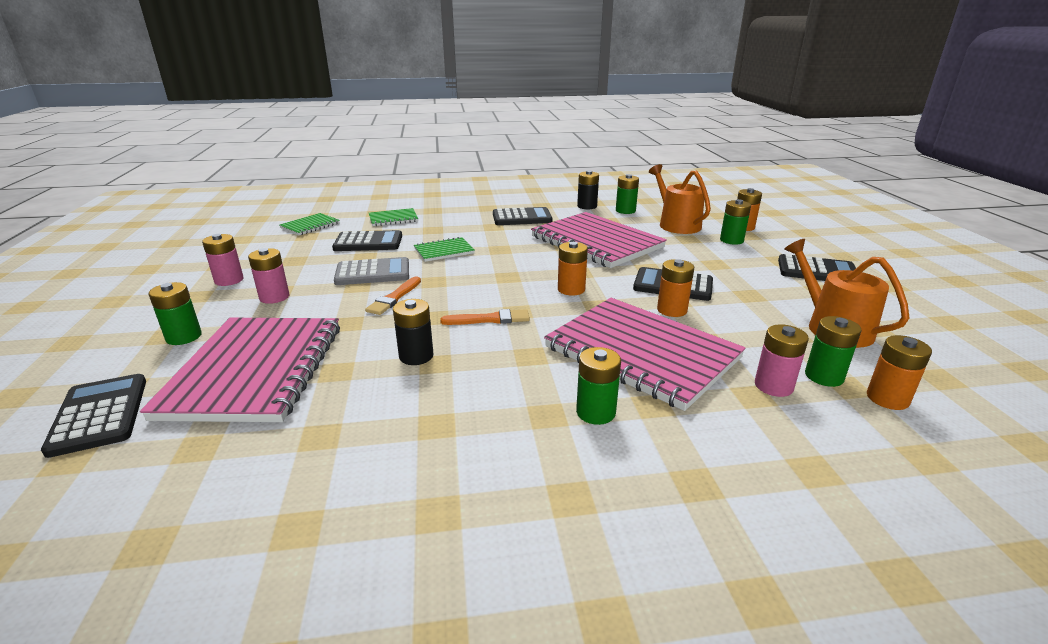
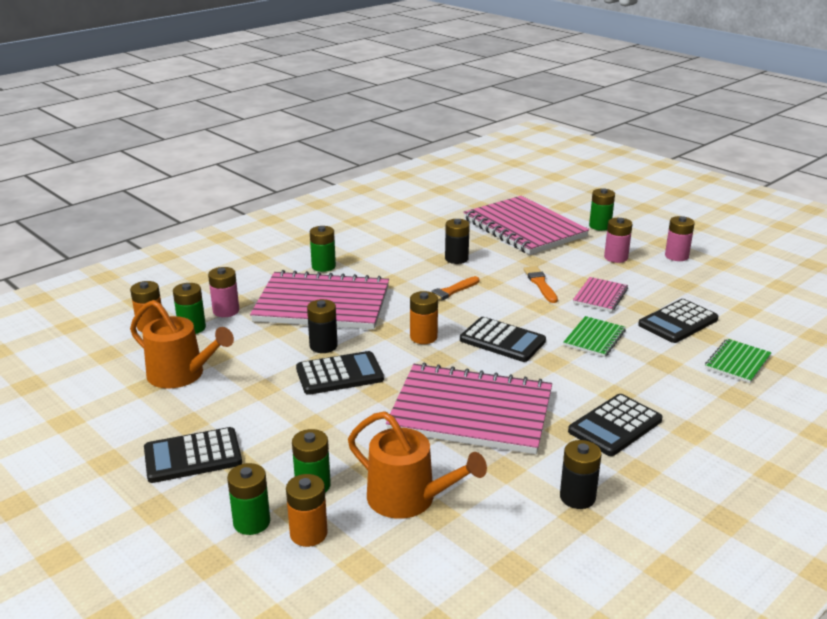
camera: 145 degrees right, 0 degrees up
black calculator [41,374,146,458] -> black calculator moved to [460,317,546,362]
green notebook [280,213,340,235] -> none
grey calculator [334,257,409,285] -> pink notebook [573,277,628,312]
green battery [616,174,639,214] -> green battery moved to [227,463,270,535]
orange battery [657,259,694,317] -> black battery [307,299,338,353]

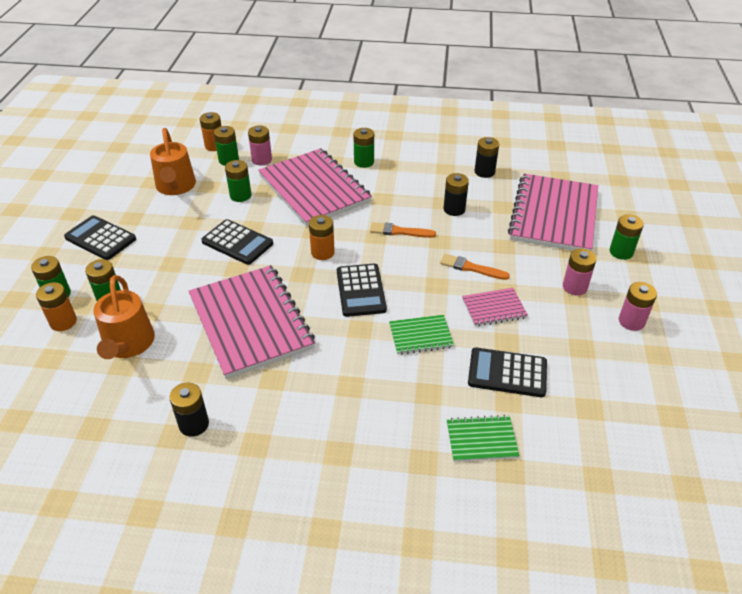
camera: 50 degrees right, 15 degrees up
black battery [307,299,338,353] -> black battery moved to [474,137,499,178]
orange brush [523,266,558,303] -> orange brush turned 105 degrees counterclockwise [440,254,510,280]
black calculator [568,394,662,456] -> none
none -> green battery [225,160,251,202]

